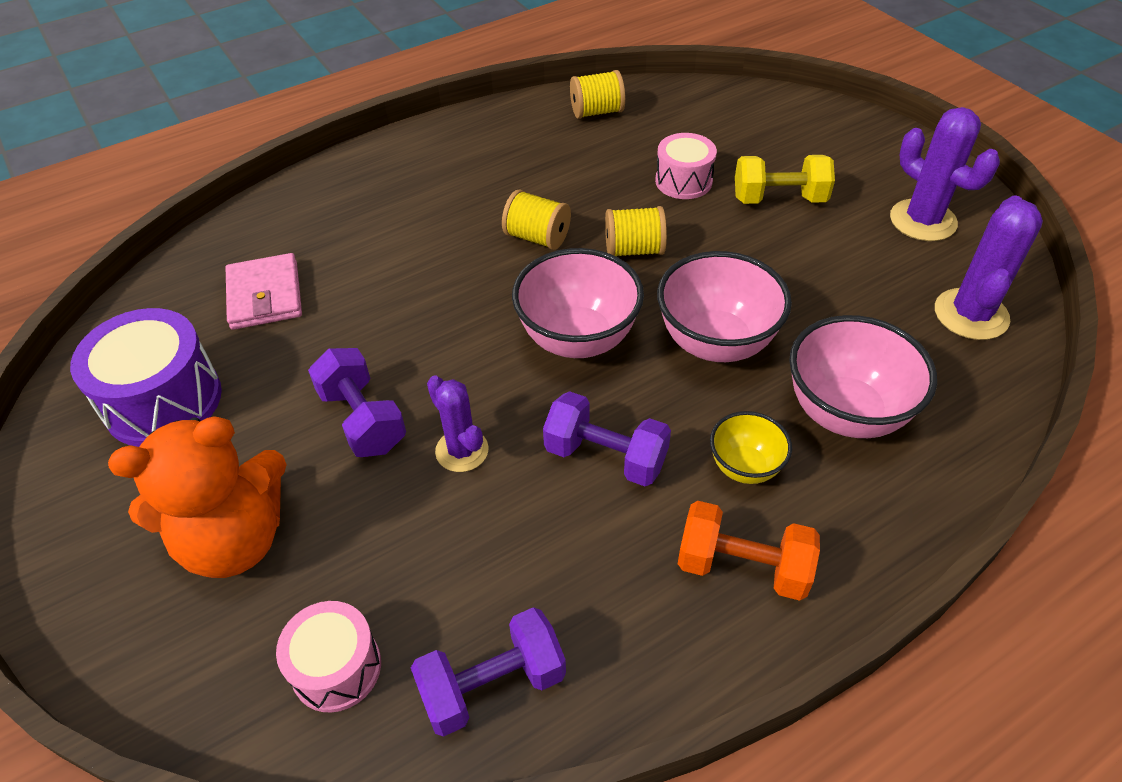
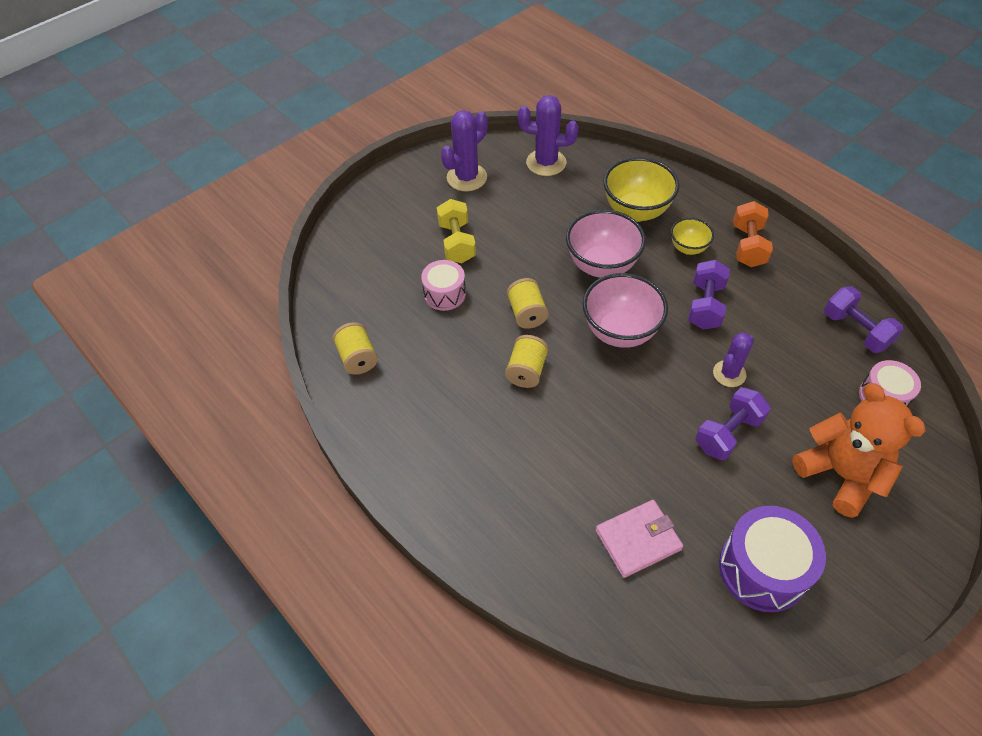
camera: 100 degrees left, 5 degrees up
pink bowl [789,315,937,438] -> yellow bowl [603,157,679,222]

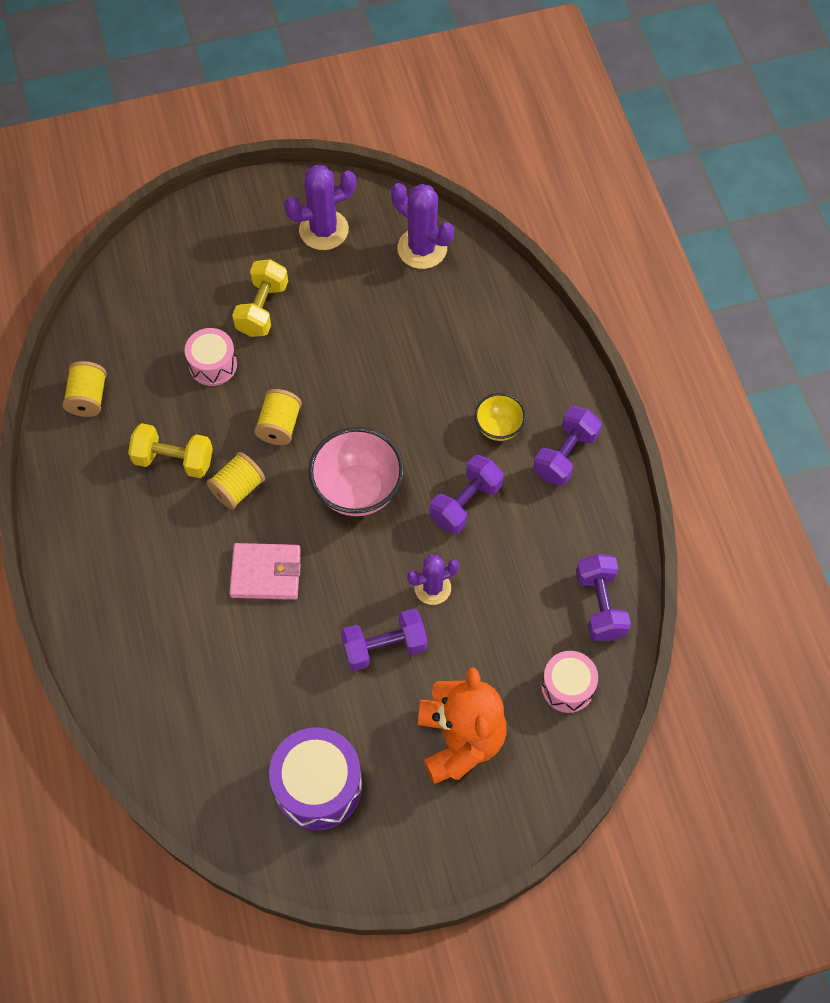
camera: 25 degrees right, 10 degrees up
pink bowl [566,210,646,278] -> none
pink wallet [596,500,683,578] -> pink wallet moved to [229,543,301,600]
yellow bowl [603,157,679,222] -> none
orange dumbbell [733,201,773,267] -> purple dumbbell [533,406,602,486]
none -> yellow dumbbell [128,423,213,478]

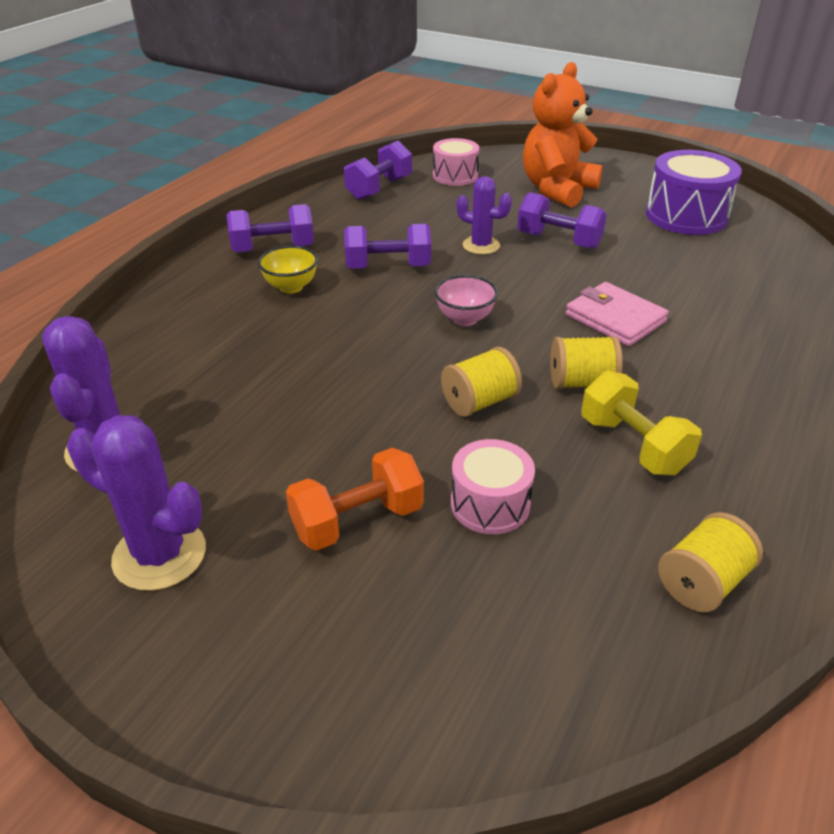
camera: 135 degrees left, 25 degrees down
yellow dumbbell [232,259,288,337] -> orange dumbbell [286,448,424,551]
pink bowl [308,427,404,516] -> pink bowl [435,275,498,326], size x0.56

